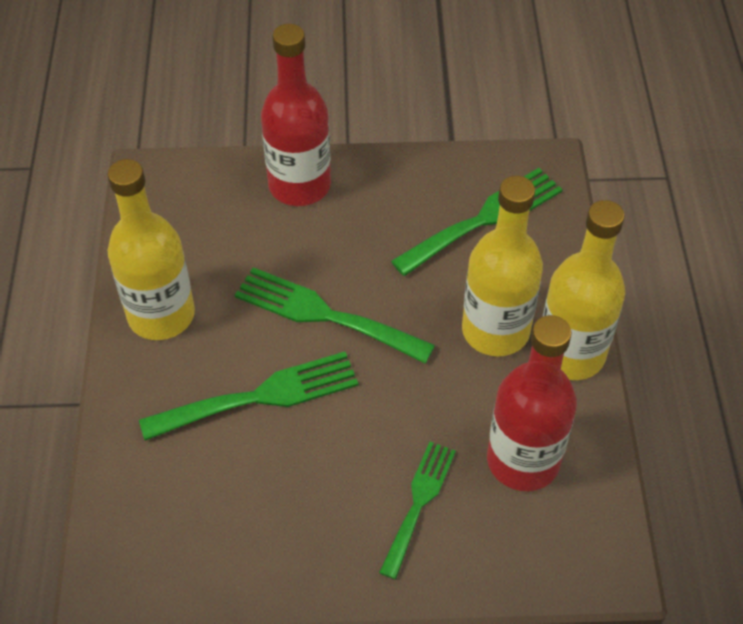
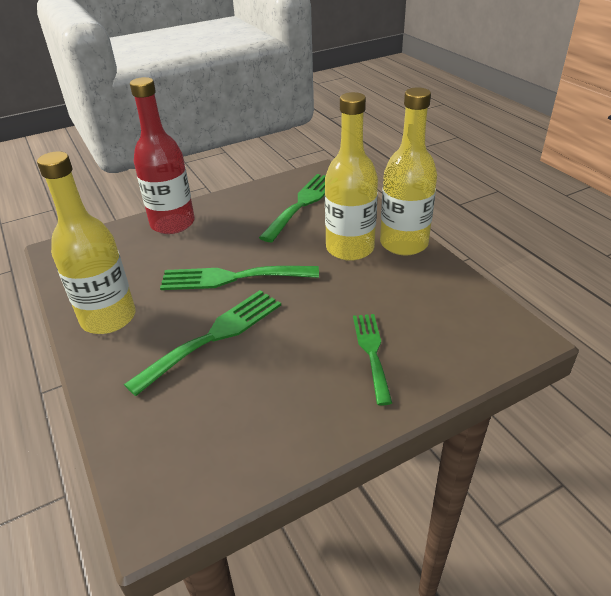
camera: 25 degrees left, 15 degrees down
red bottle [487,315,577,491] -> none

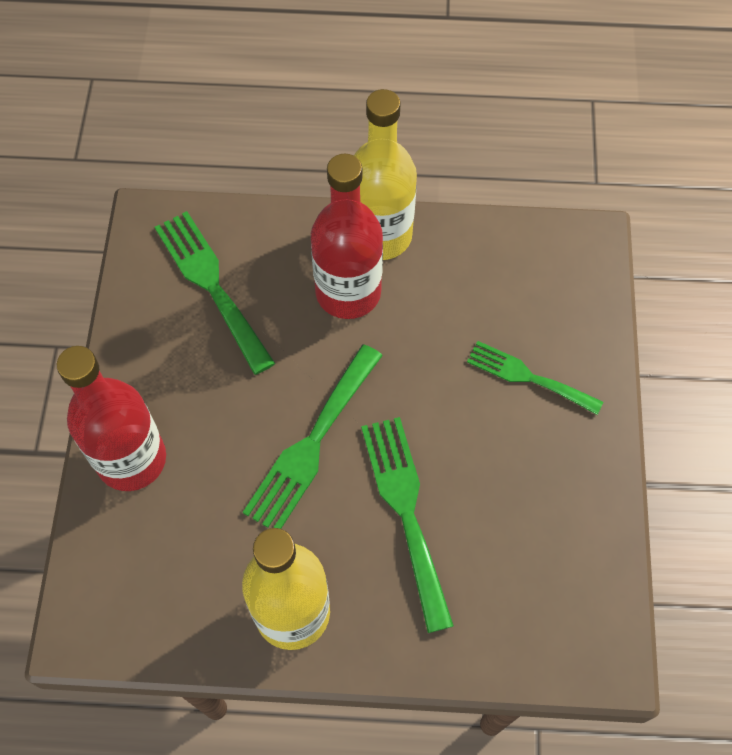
camera: 60 degrees left, 25 degrees up
yellow bottle [325,92,378,261] -> red bottle [311,154,383,319]

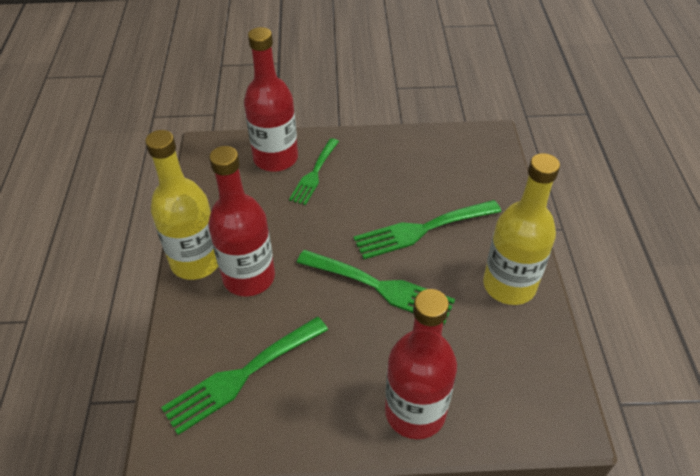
camera: 95 degrees left, 15 degrees down
none -> red bottle [244,27,298,172]

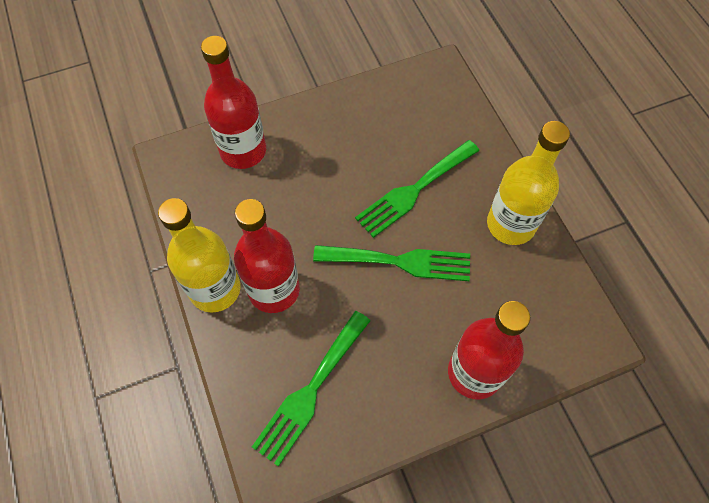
camera: 20 degrees left, 15 degrees up
green fork [289,138,339,205] -> none

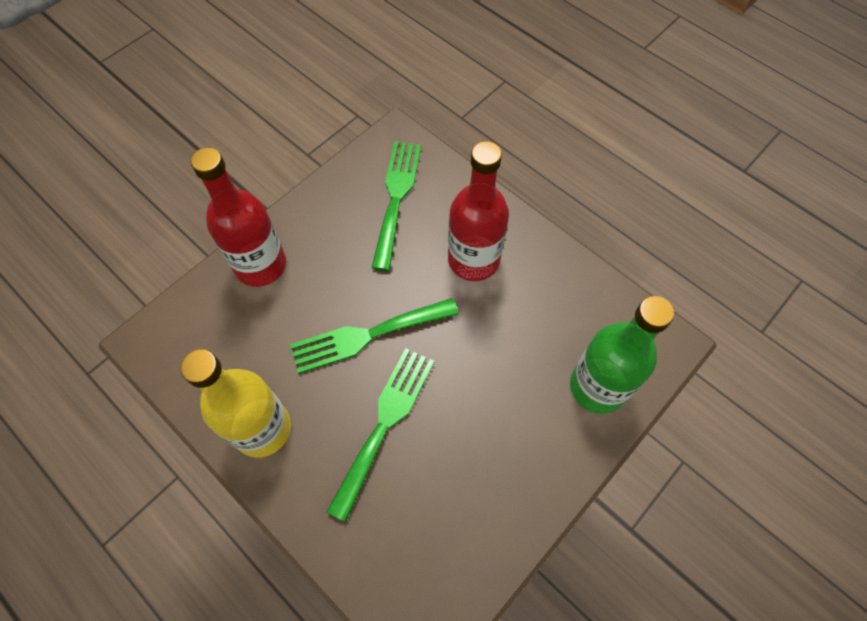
camera: 155 degrees right, 0 degrees up
yellow bottle [158,198,241,312] -> none
red bottle [201,36,266,169] -> green bottle [570,296,674,414]

